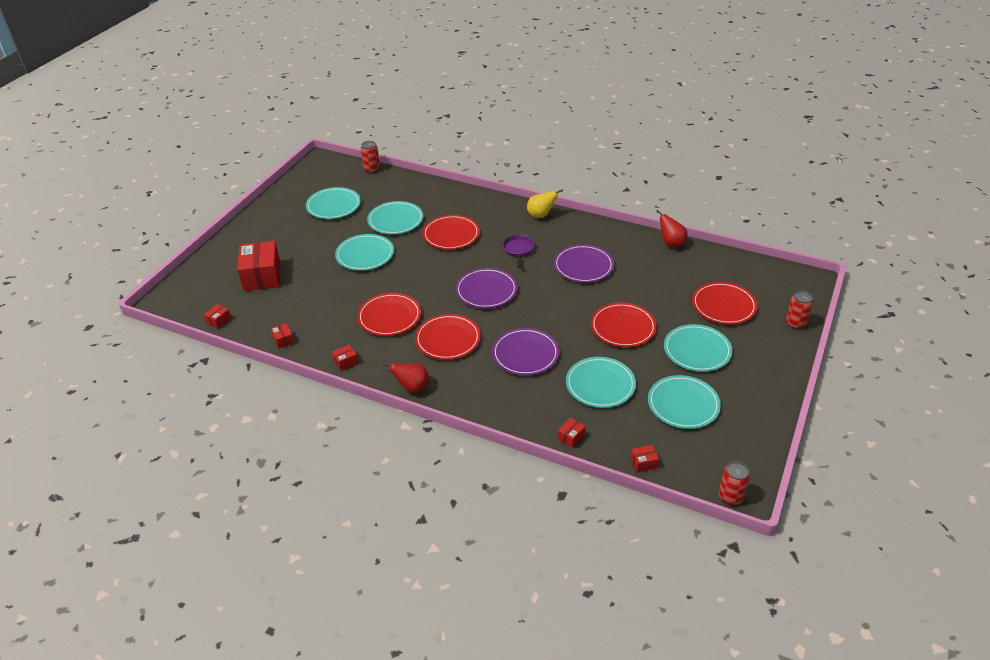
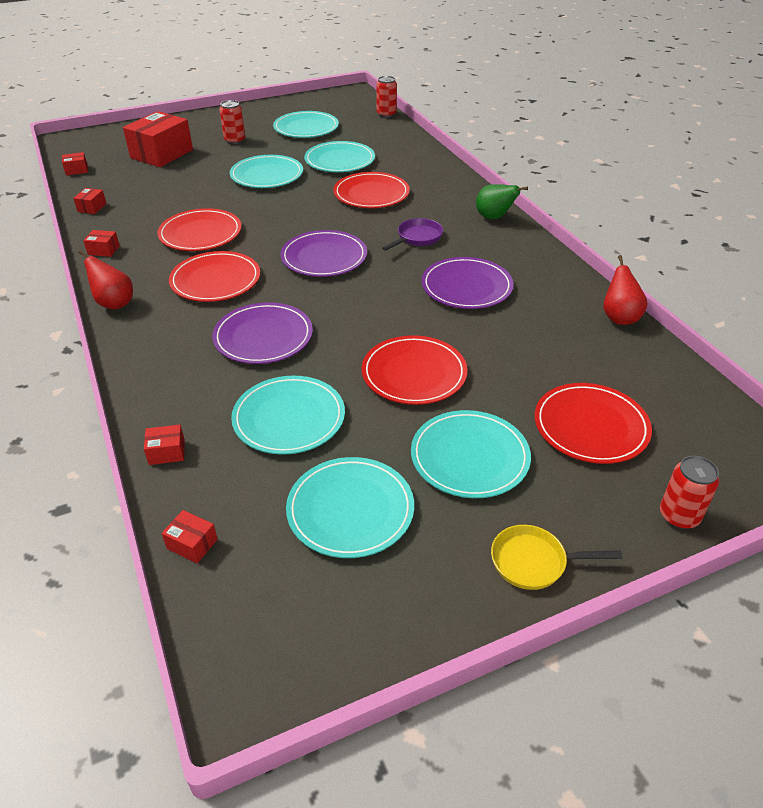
camera: 40 degrees right, 0 degrees up
yellow pear [527,189,563,218] -> green pear [476,184,528,219]
red can [719,461,750,505] -> red can moved to [219,100,245,144]
none -> yellow pan [491,525,622,590]

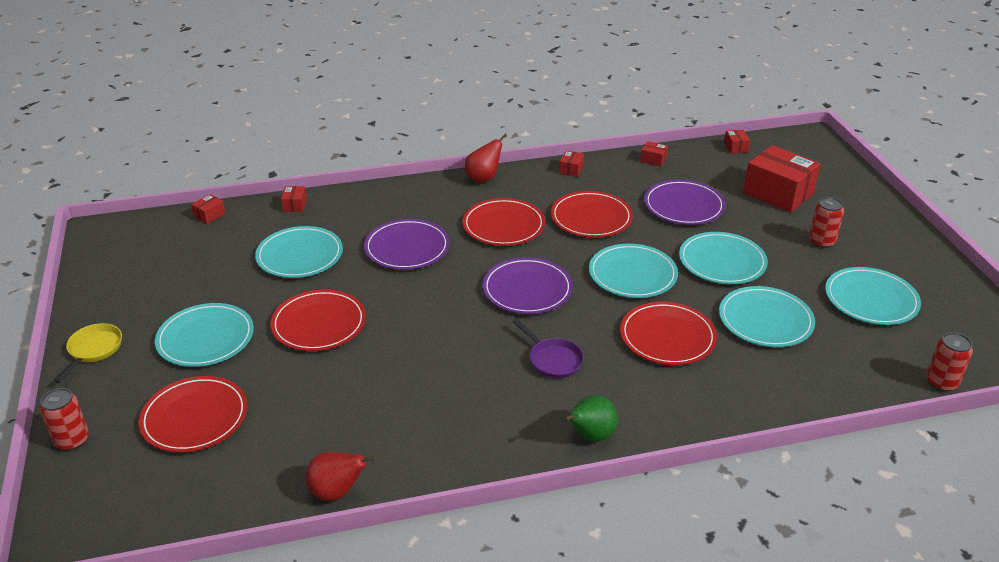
camera: 100 degrees right, 5 degrees down
turquoise plate [286,457,414,558] -> turquoise plate moved to [589,244,678,298]
purple plate [422,257,514,309] -> purple plate moved to [644,180,726,225]

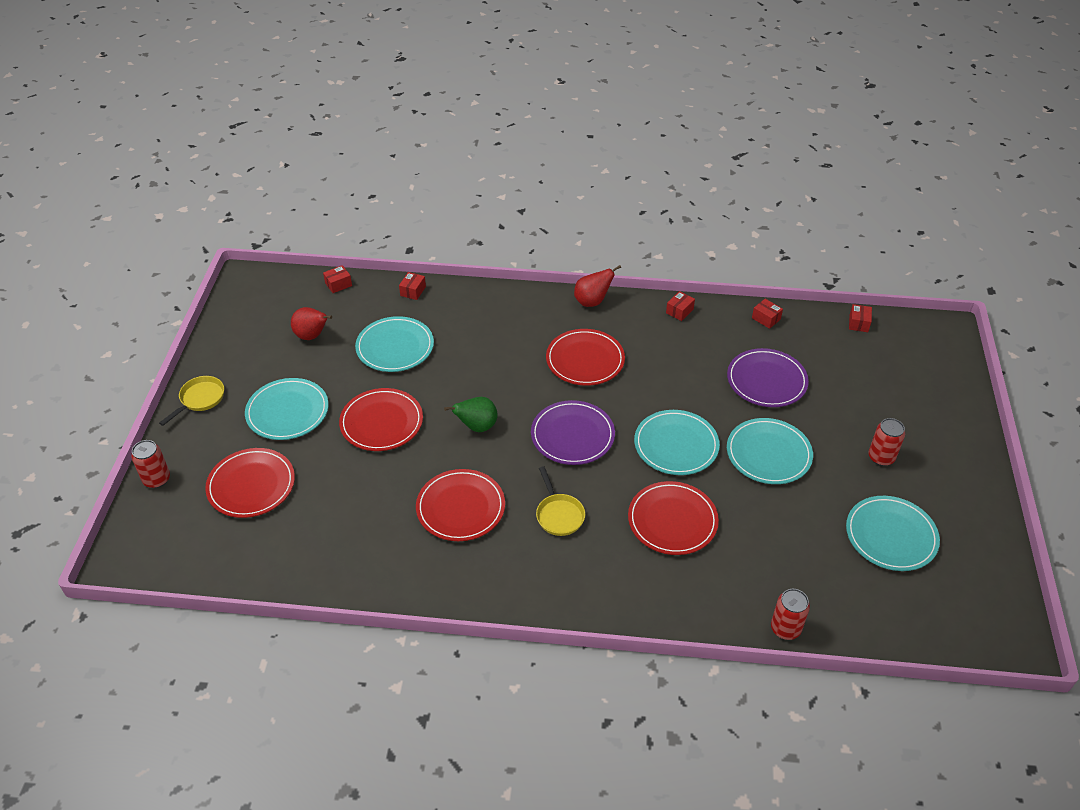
camera: 20 degrees right, 10 degrees up
red pear [306,452,376,501] -> red pear moved to [291,307,332,340]
purple plate [364,219,450,270] -> none
purple pan [513,319,584,378] -> yellow pan [536,466,585,536]
red plate [551,191,633,238] -> red plate moved to [416,469,505,541]
green pear [564,395,618,442] -> green pear moved to [444,397,498,432]
turquoise plate [719,286,815,347] -> none
red box [743,145,821,213] -> none
red can [926,332,973,392] -> red can moved to [771,589,810,640]

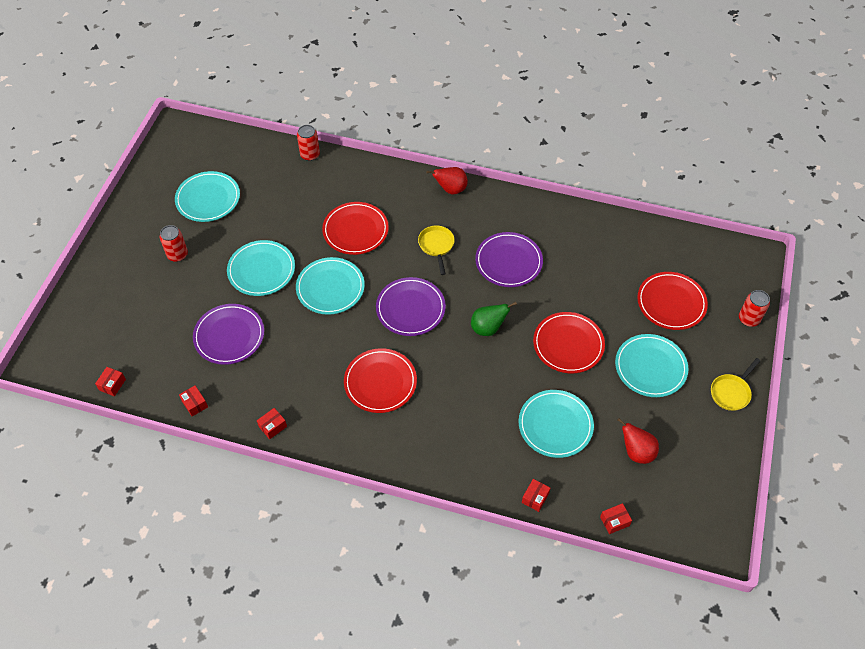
camera: 170 degrees left, 10 degrees up
red plate [416,469,505,541] -> purple plate [475,232,543,287]
red pear [574,265,621,307] -> red pear moved to [427,167,468,194]

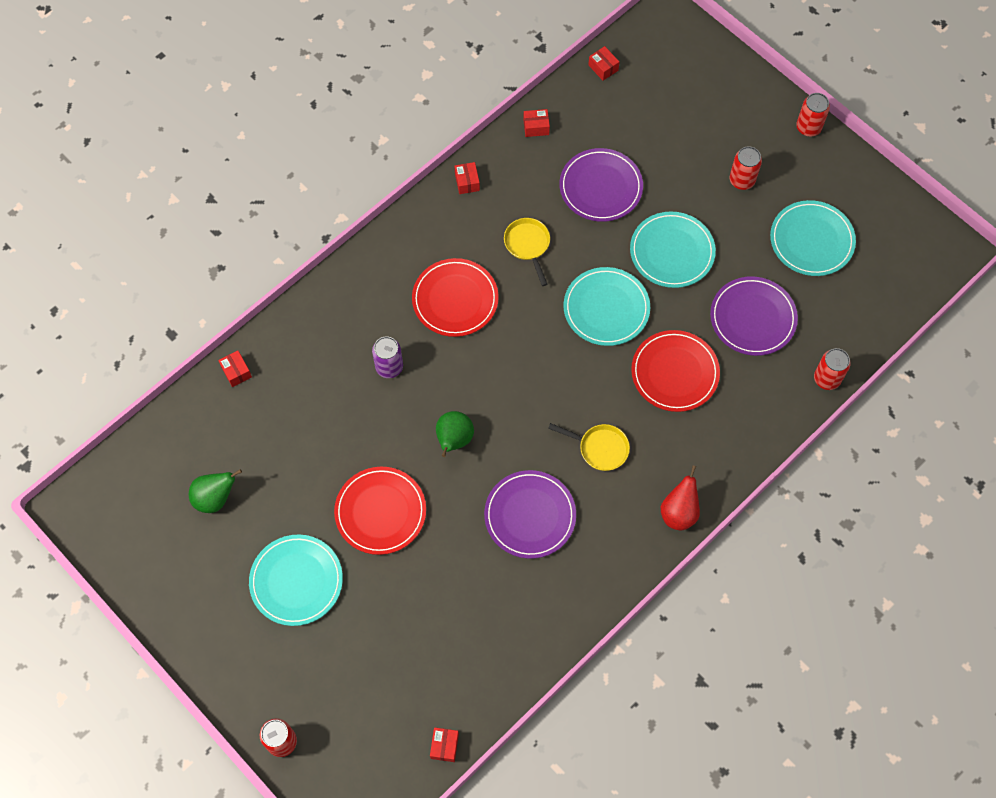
camera: 120 degrees right, 10 degrees up
purple plate [376,277,446,336] -> purple plate moved to [710,277,798,356]
turquoise plate [519,390,594,458] -> none
red box [600,503,632,534] -> red box moved to [430,727,459,762]
red pear [618,418,659,464] -> green pear [189,469,242,513]
red plate [637,272,708,330] -> none
yellow pan [711,358,760,411] -> yellow pan moved to [504,218,550,286]
none -> purple can [372,337,403,378]
none -> red can [796,93,830,136]

